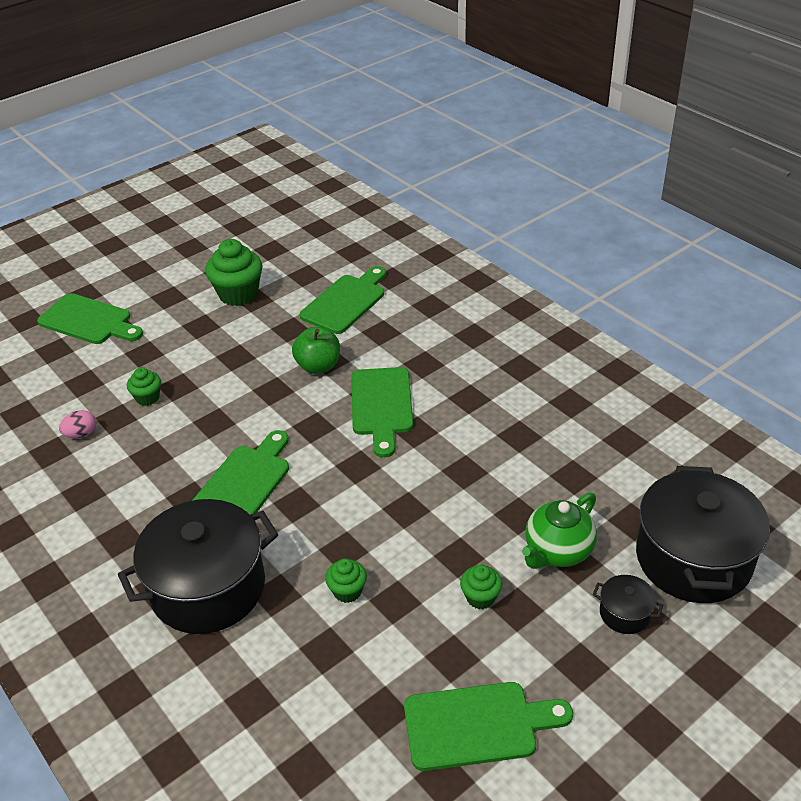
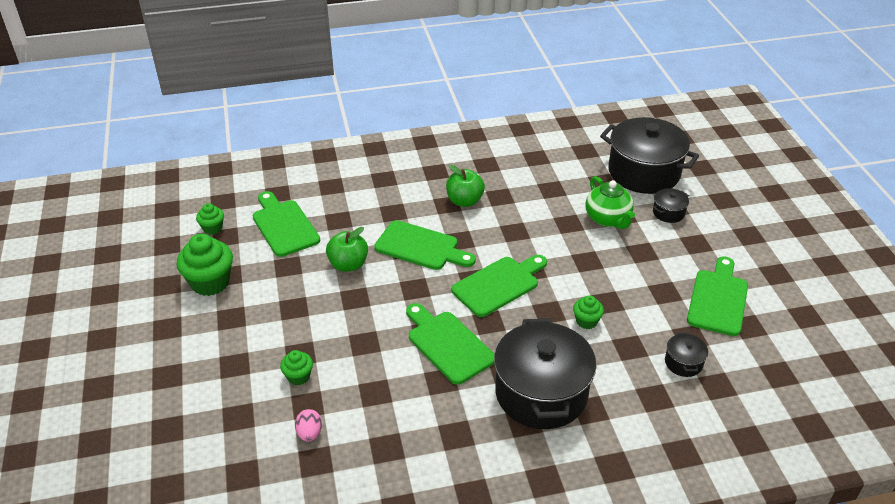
camera: 65 degrees left, 0 degrees up
green cutting board [37,293,143,344] -> green cutting board moved to [451,255,547,317]
green cupcake [460,565,502,609] -> green cupcake moved to [196,203,224,235]
none -> green apple [446,164,485,207]
none -> black pot [665,332,708,377]

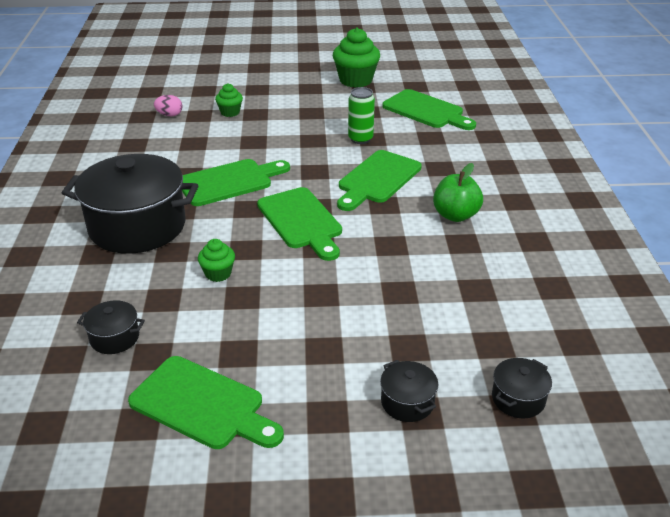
camera: 100 degrees right, 5 degrees down
green cupcake [196,203,224,235] -> none
green cutting board [253,191,320,257] -> green cutting board turned 60 degrees clockwise [382,89,476,130]
green apple [326,227,368,272] -> green can [348,87,375,144]
green teapot [585,176,635,229] -> none
black pot [600,117,699,194] -> black pot [492,358,552,419], size x0.42

